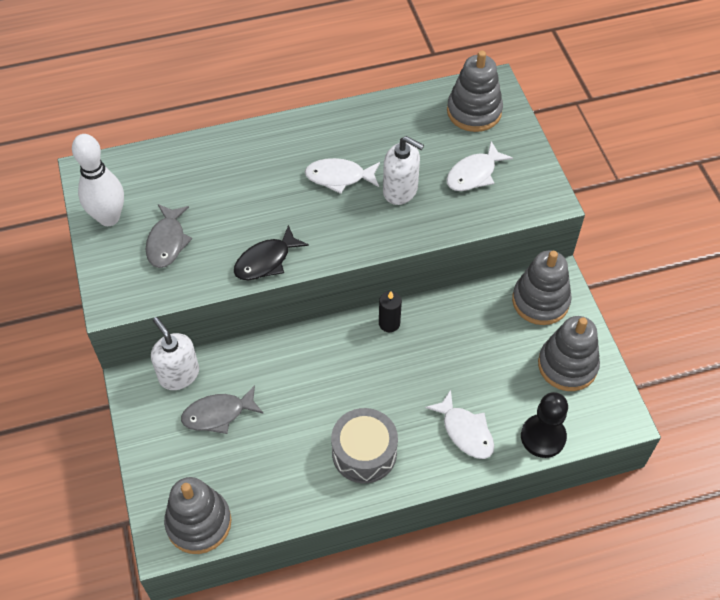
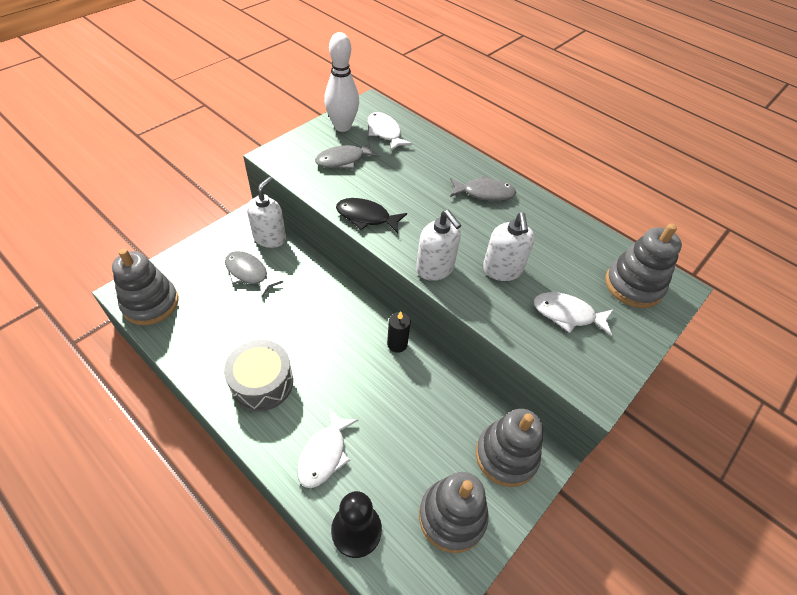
camera: 55 degrees right, 5 degrees down
white fish [305,158,380,194] -> white fish moved to [368,112,413,151]
none -> white soap dispenser [416,210,461,281]
none -> grey fish [450,175,516,201]

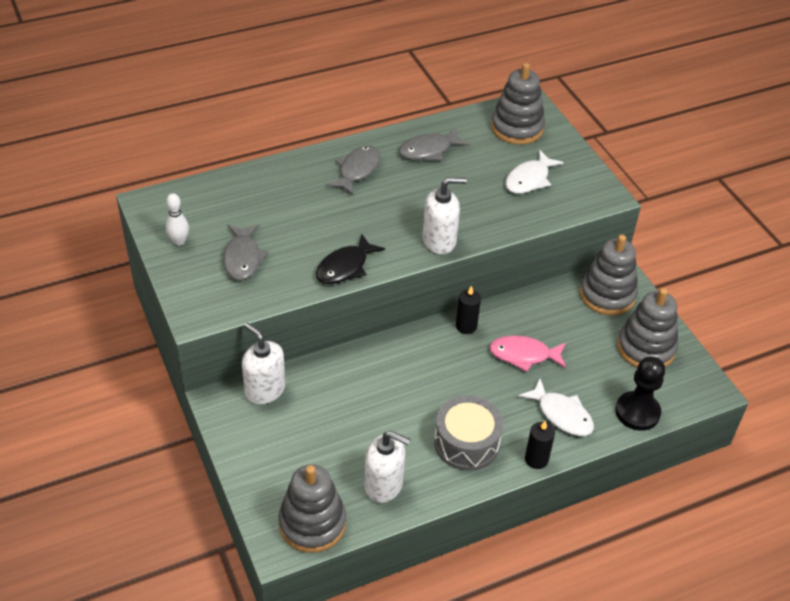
camera: 65 degrees left, 5 degrees down
grey fish [225,251,283,298] -> grey fish moved to [399,127,469,160]
white bowling pin [324,32,359,132] -> white bowling pin [166,193,189,246], size x0.52
white fish [368,112,413,151] -> none
white soap dispenser [483,212,535,281] -> white soap dispenser moved to [365,431,411,503]
none -> pink fish [489,335,566,372]
none -> black candle [525,421,555,469]

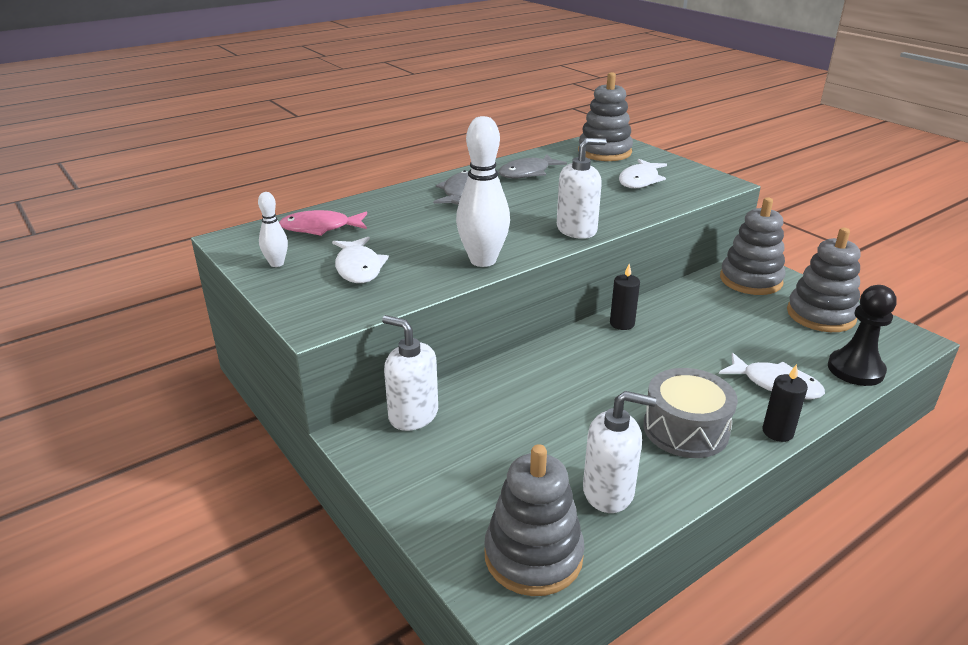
camera: 10 degrees left, 15 degrees down
grey fish [223,224,269,280] -> white fish [332,237,389,283]
black fish [316,233,385,284] -> white bowling pin [456,116,510,267]
pink fish [489,335,566,372] -> pink fish moved to [279,210,367,236]

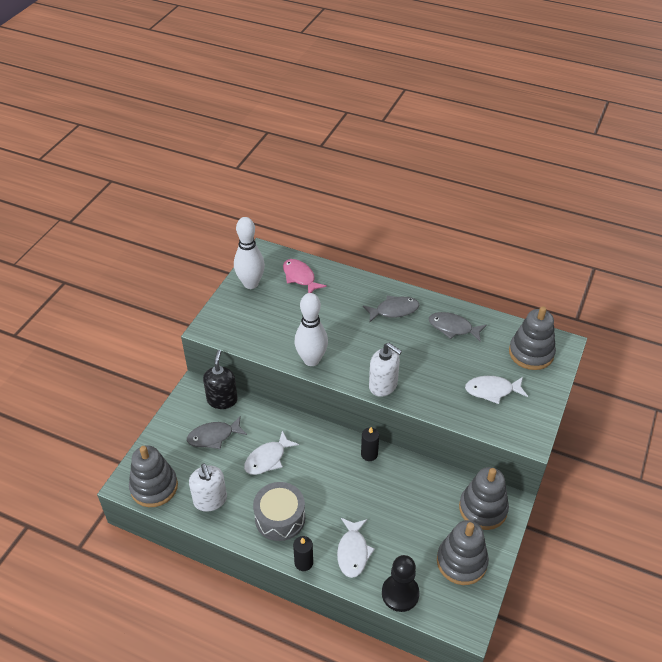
camera: 60 degrees right, 15 degrees up
white bowling pin [258,192,288,267] -> white bowling pin [234,217,265,289], size x1.92
white fish [332,237,389,283] -> white fish moved to [244,430,299,475]
white soap dispenser [382,315,438,431] -> black soap dispenser [203,350,238,409]
none -> grey fish [187,416,247,449]

